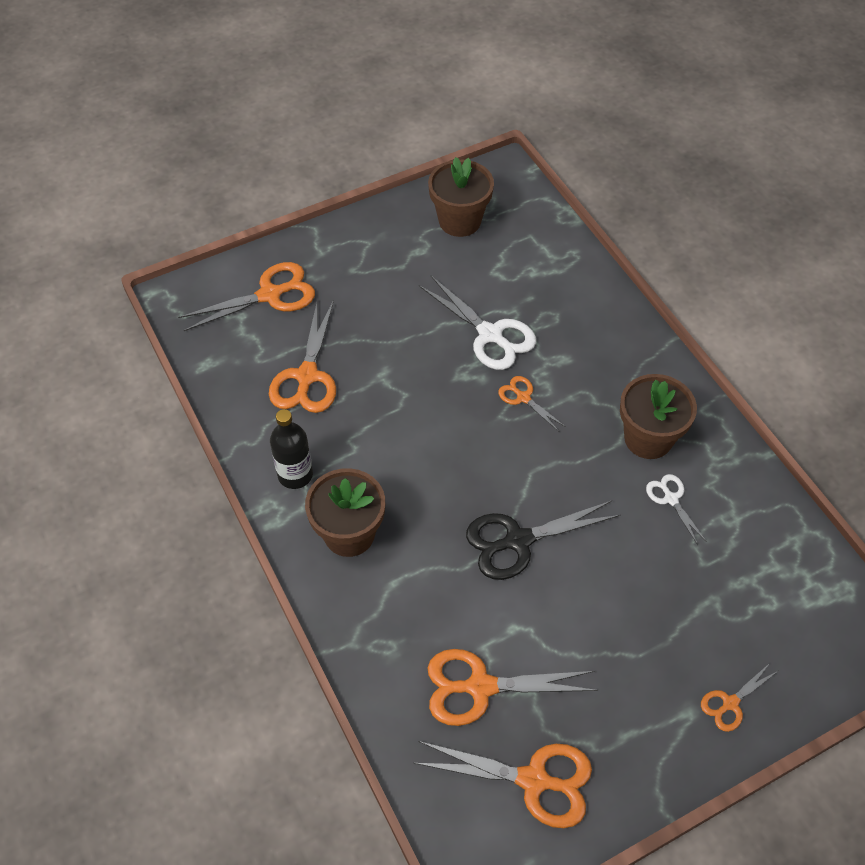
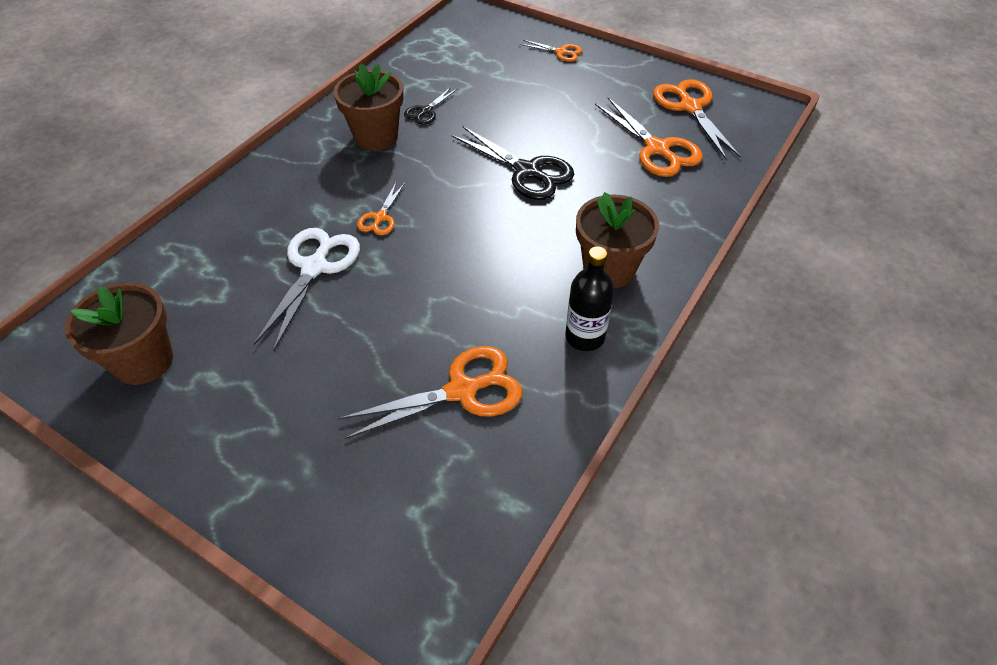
camera: 120 degrees left, 5 degrees down
orange scissors [178,262,315,331] -> none
white scissors [646,474,707,545] -> black scissors [404,87,457,125]

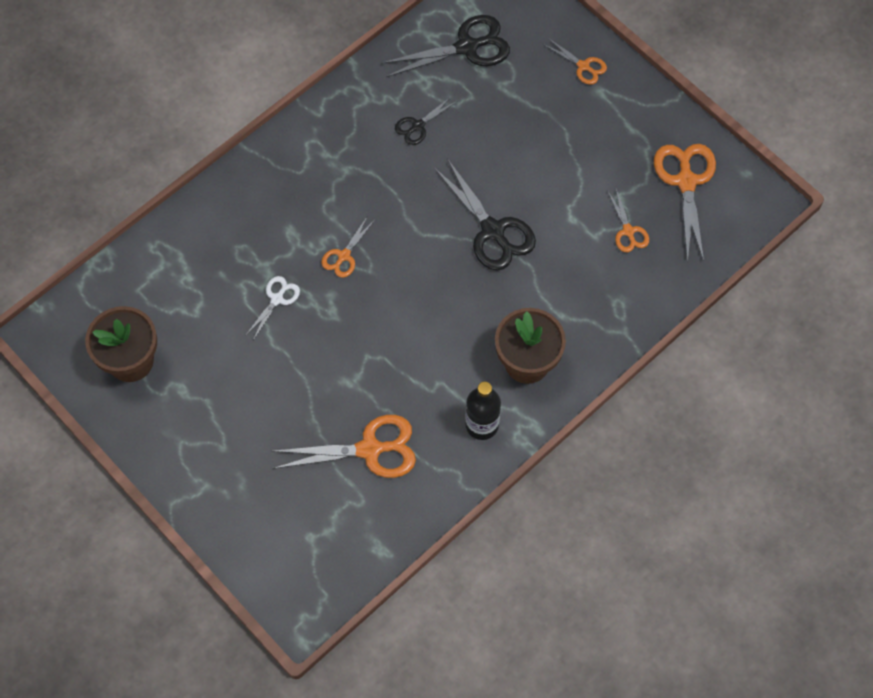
camera: 15 degrees right, 15 degrees up
white scissors [253,228,360,351] -> white scissors [245,276,300,340], size x0.54
brown flower pot [334,63,404,151] -> none
orange scissors [595,98,703,177] -> orange scissors [607,189,649,252], size x0.54
none -> black scissors [381,15,510,77]

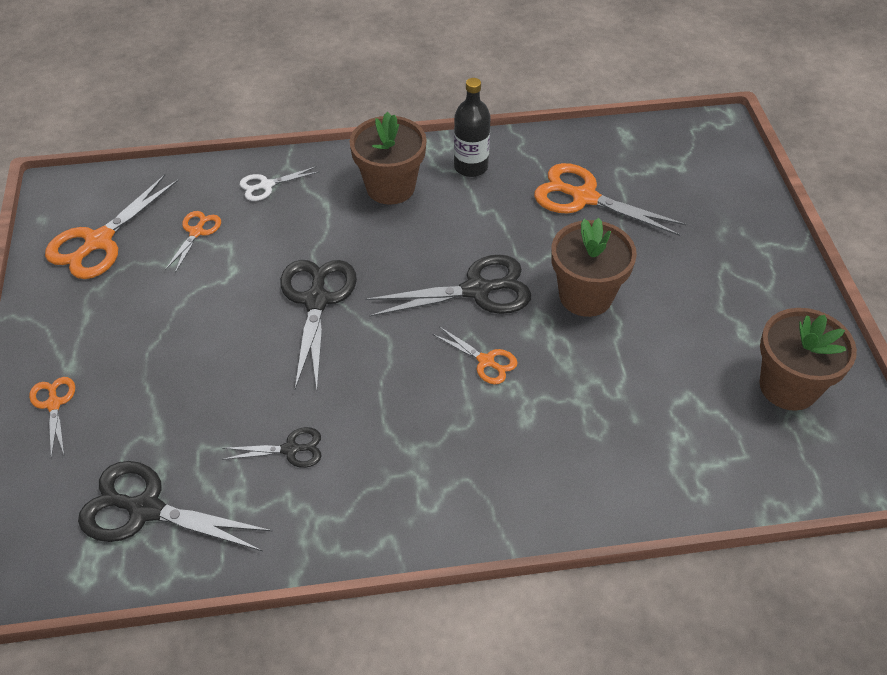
camera: 145 degrees left, 15 degrees down
white scissors [245,276,300,340] -> white scissors moved to [240,166,320,201]
orange scissors [321,217,375,278] -> orange scissors turned 60 degrees clockwise [432,326,518,384]
none -> black scissors [365,254,532,317]
none -> brown flower pot [551,218,637,317]

